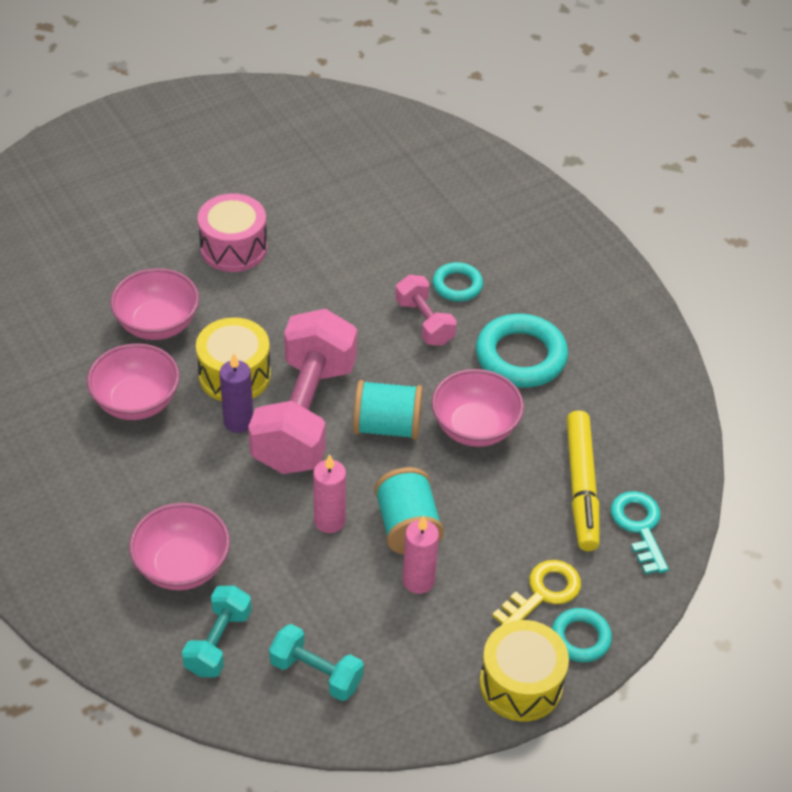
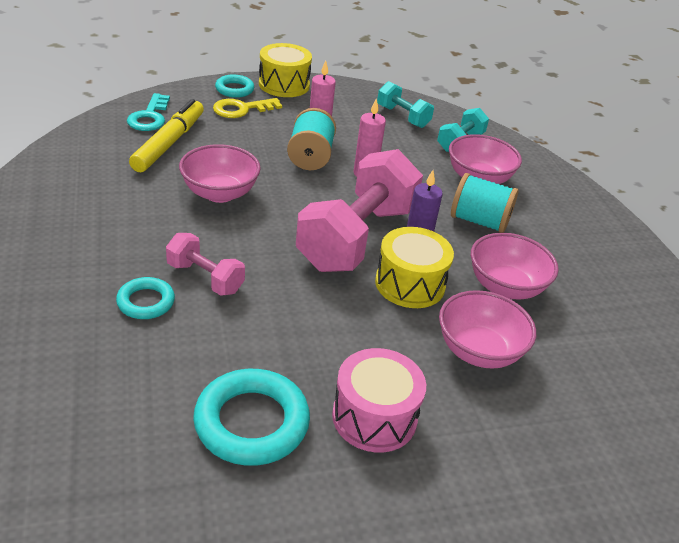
camera: 165 degrees left, 10 degrees down
turquoise spool [353,380,423,440] -> turquoise spool moved to [451,173,519,233]
pink dumbbell [395,275,457,346] -> pink dumbbell turned 45 degrees counterclockwise [166,233,245,296]
turquoise ring [476,314,568,388] -> turquoise ring moved to [193,369,310,466]

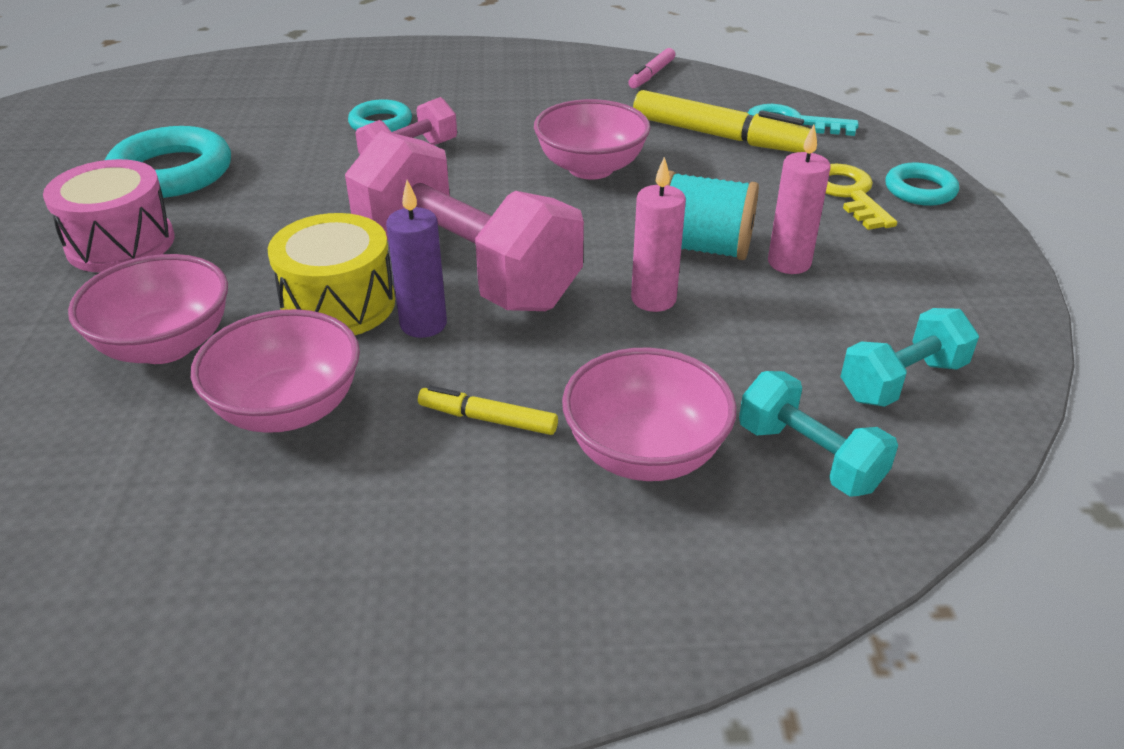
camera: 105 degrees right, 0 degrees up
yellow drum [259,43,312,97] -> none
turquoise spool [451,173,519,233] -> yellow marker [418,386,558,435]
none -> pink marker [628,48,675,88]

